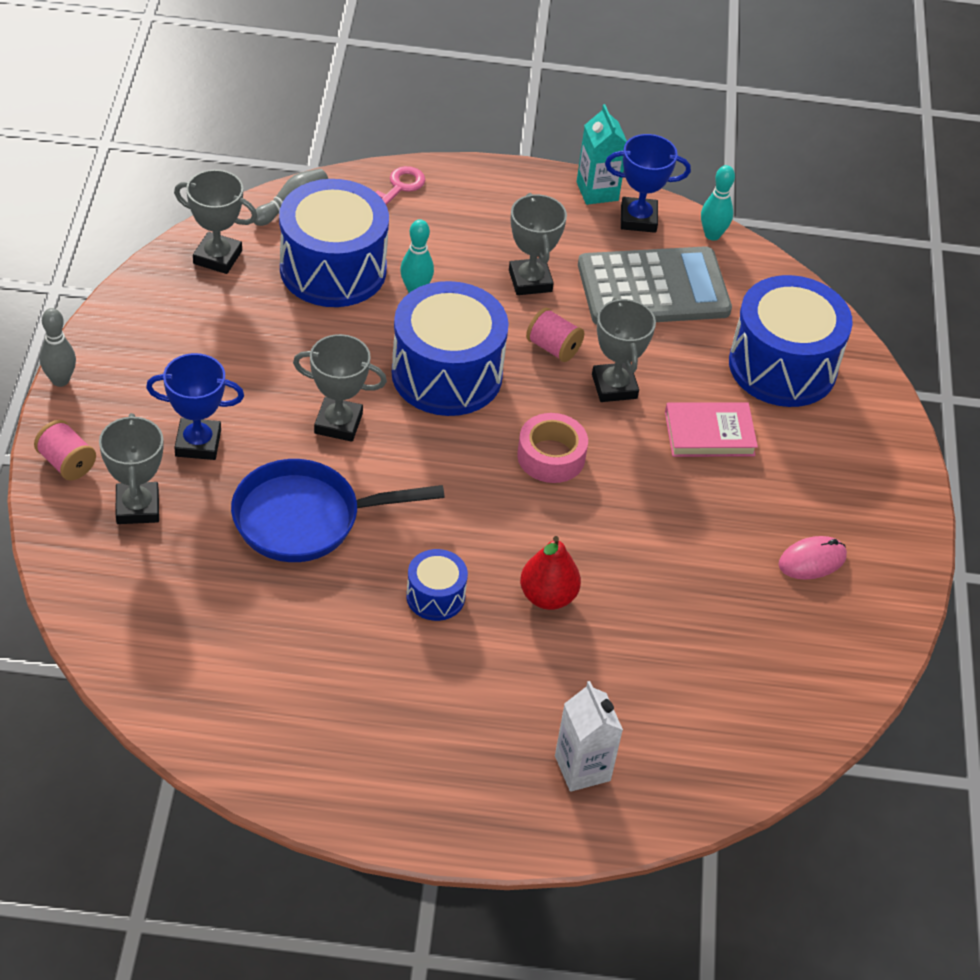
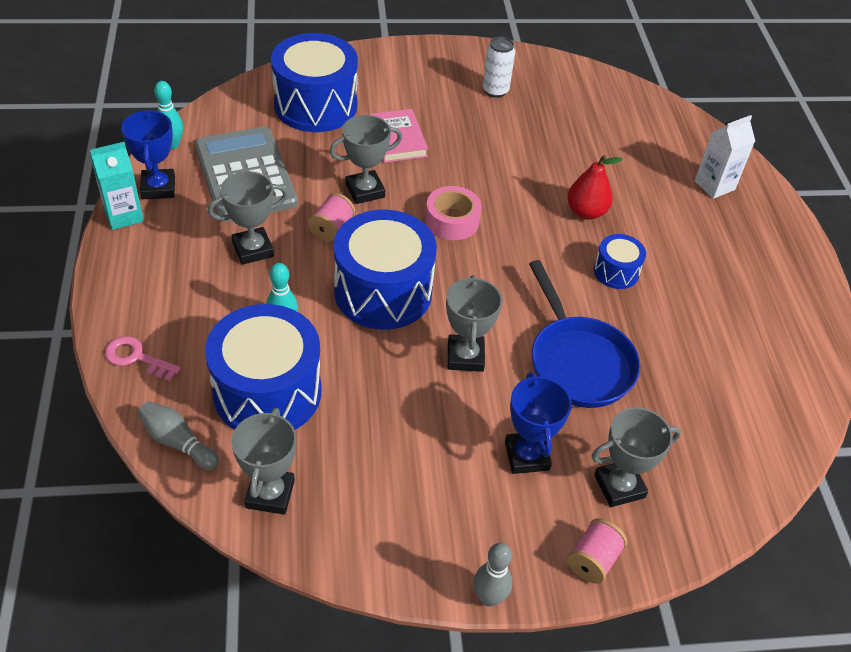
camera: 100 degrees left, 0 degrees up
pink mouse [779,536,847,580] -> white can [483,37,515,98]

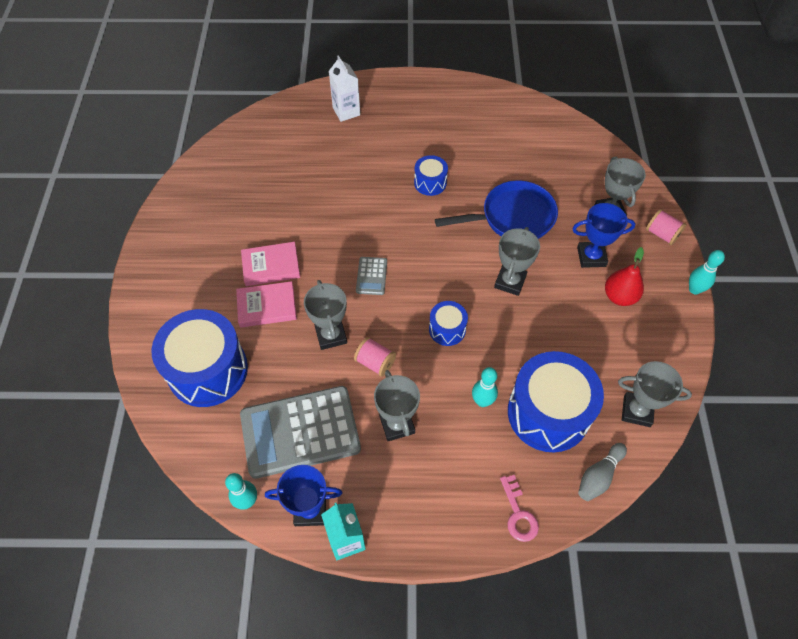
camera: 80 degrees left, 10 degrees up
pink key [105,336,181,381] -> pink key turned 45 degrees counterclockwise [500,475,539,542]
blue drum [334,210,437,330] -> blue drum [429,301,468,346], size x0.48
pink tape [425,186,482,240] -> grey calculator [356,257,387,295]
grey trophy [446,275,502,372] -> grey trophy turned 75 degrees counterclockwise [494,227,540,296]
grey bowling pin [473,543,513,607] -> turquoise bowling pin [689,250,725,295]
white can [483,37,515,98] -> none
red pear [567,155,623,220] -> red pear moved to [605,247,644,306]
none -> pink book [241,242,300,286]

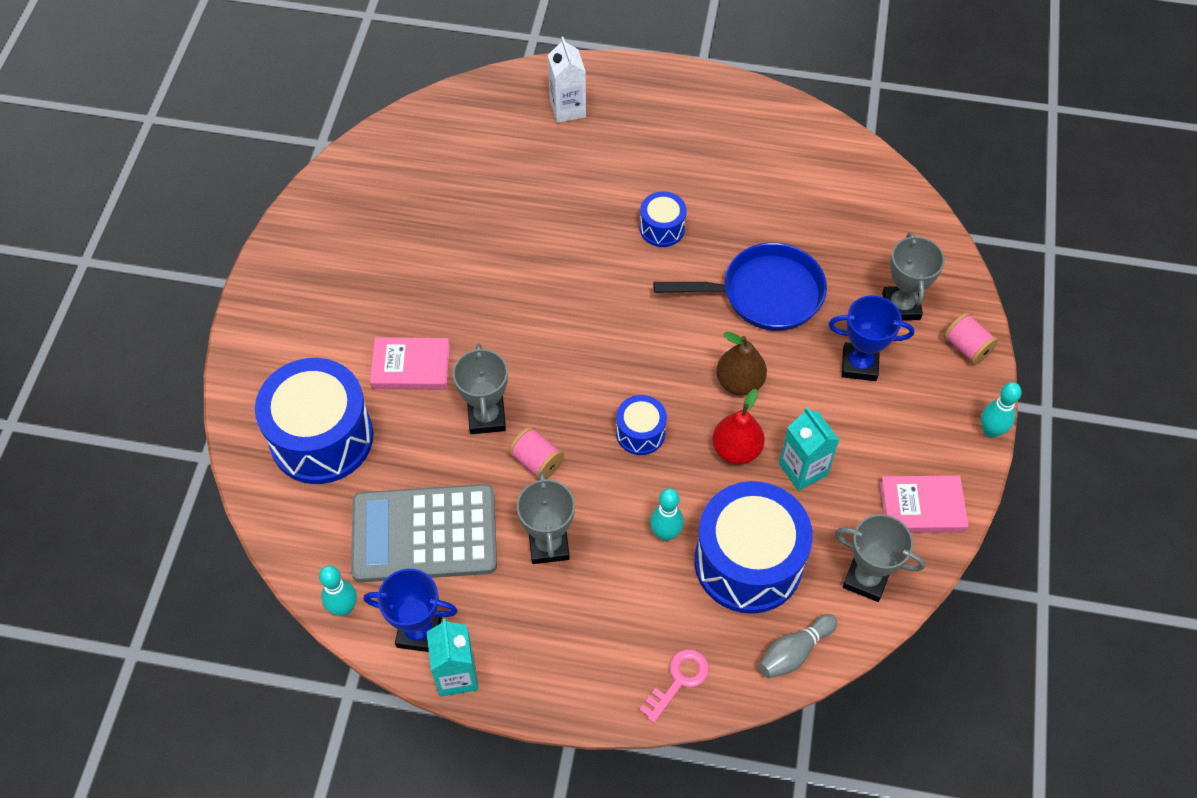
camera: 10 degrees right, 0 degrees up
pink book [241,242,300,286] -> pink book moved to [880,475,968,533]
grey calculator [356,257,387,295] -> none
grey trophy [494,227,540,296] -> brown pear [716,332,767,395]
pink key [500,475,539,542] -> pink key turned 135 degrees counterclockwise [639,649,709,723]
red pear [605,247,644,306] -> red pear moved to [713,389,765,464]
none -> turquoise carton [779,407,839,491]

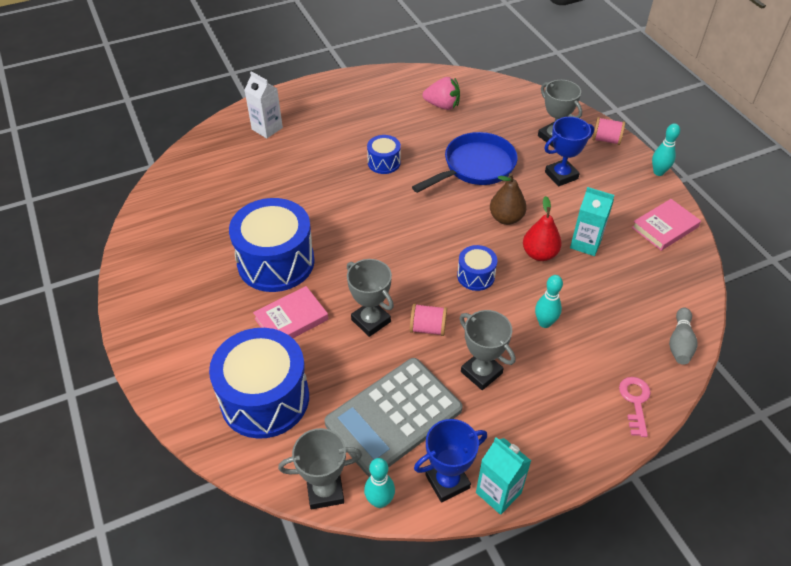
camera: 35 degrees left, 10 degrees down
blue drum [695,481,813,614] -> blue drum moved to [229,198,315,292]
grey trophy [835,514,925,602] -> grey trophy moved to [278,428,362,509]
none -> pink strawberry [423,77,460,110]

